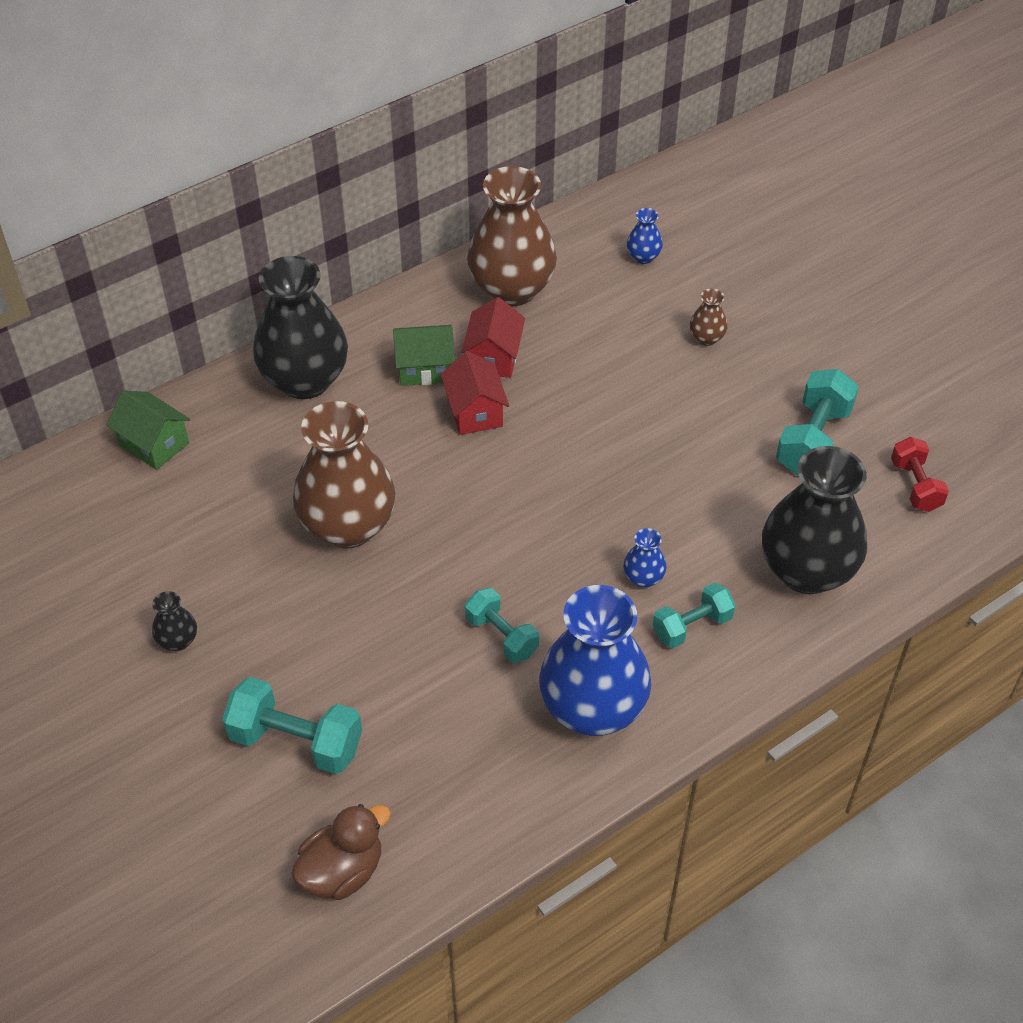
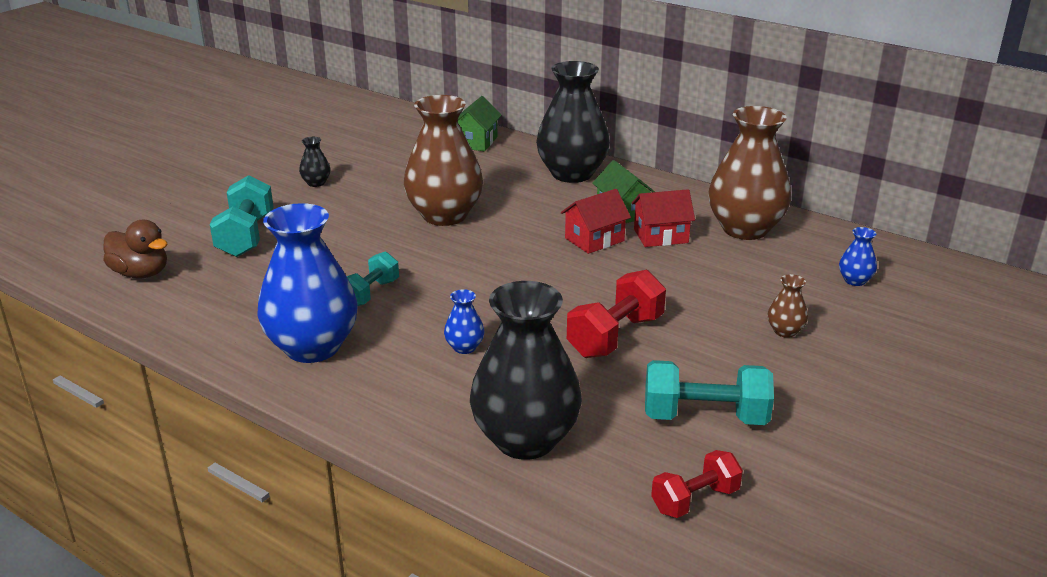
camera: 70 degrees right, 20 degrees down
turquoise dumbbell [653,583,736,648] -> none
none -> red dumbbell [567,270,666,358]

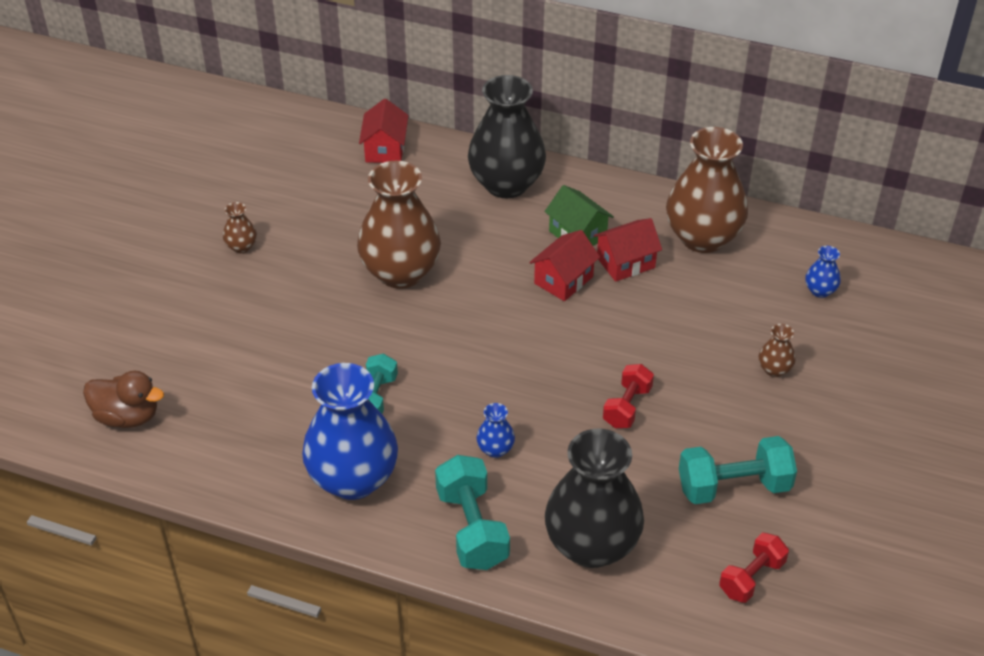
camera: 15 degrees left, 15 degrees up
turquoise dumbbell [210,175,274,257] -> turquoise dumbbell moved to [435,455,510,570]
black vase [299,137,330,187] -> brown vase [223,202,257,253]
green house [458,96,502,151] -> red house [359,99,408,163]
red dumbbell [567,270,666,358] -> red dumbbell [603,364,654,428], size x0.65

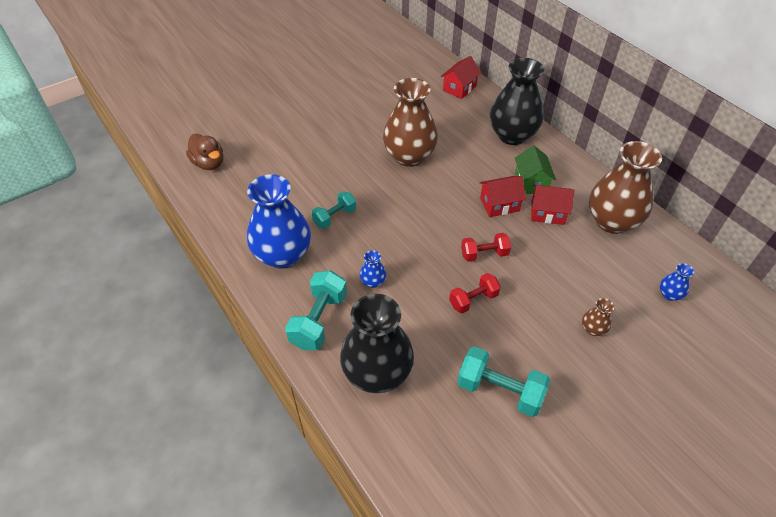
camera: 35 degrees right, 5 degrees up
brown vase [223,202,257,253] -> none
red dumbbell [719,533,789,603] -> red dumbbell moved to [461,233,511,262]

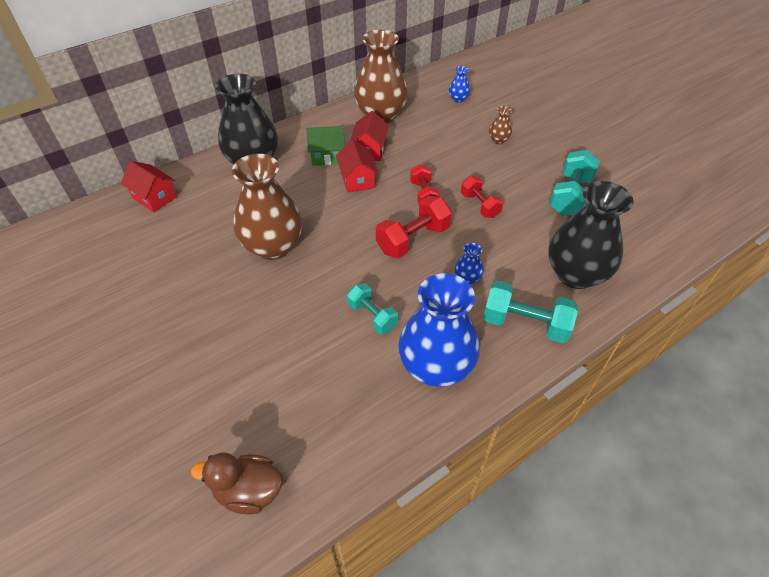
camera: 90 degrees left, 0 degrees up
brown duck [186,134,223,170] -> brown duck turned 135 degrees counterclockwise [191,452,283,515]
none -> red dumbbell [376,196,452,258]

